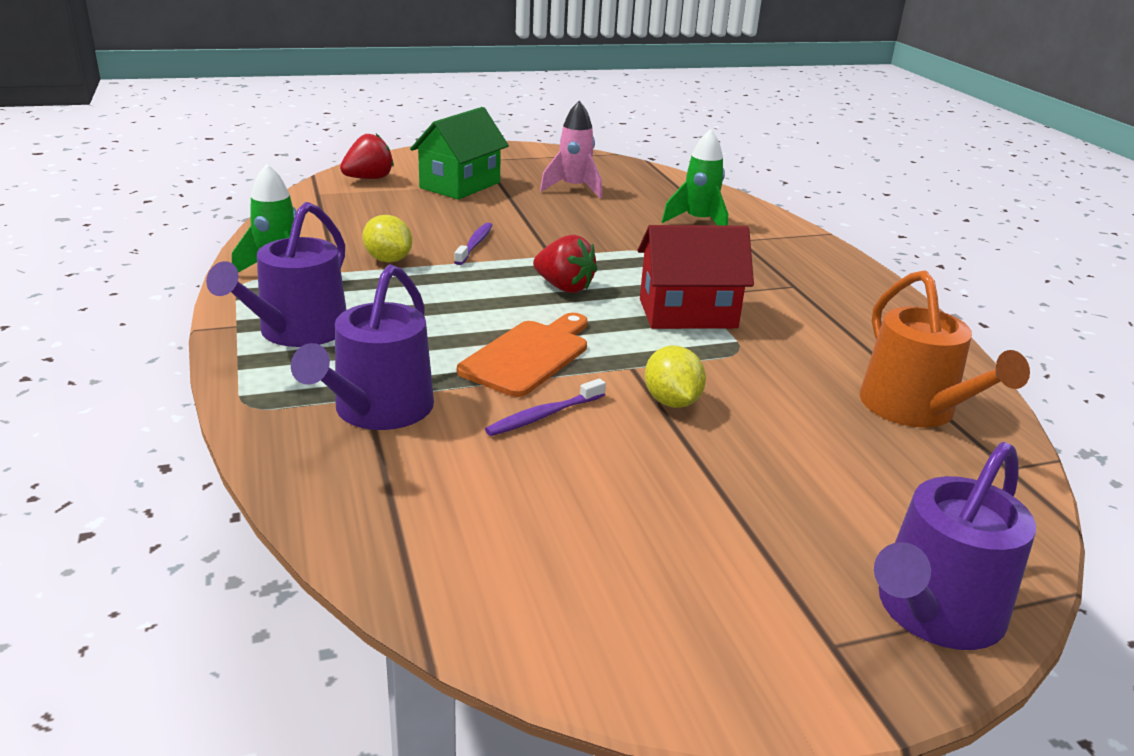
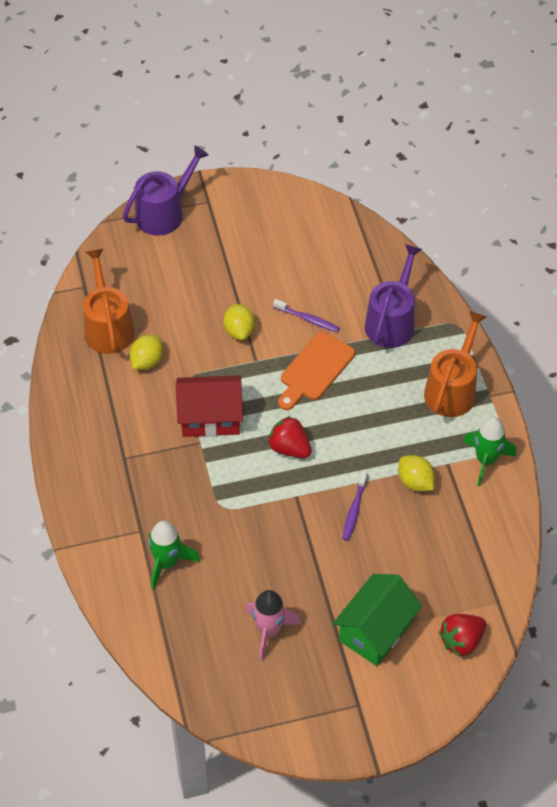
camera: 175 degrees left, 25 degrees up
purple watering can [206,202,347,347] -> orange watering can [424,311,486,417]
purple toothbrush [485,378,606,436] -> purple toothbrush turned 60 degrees clockwise [273,299,340,332]
none -> yellow lemon [129,335,163,370]

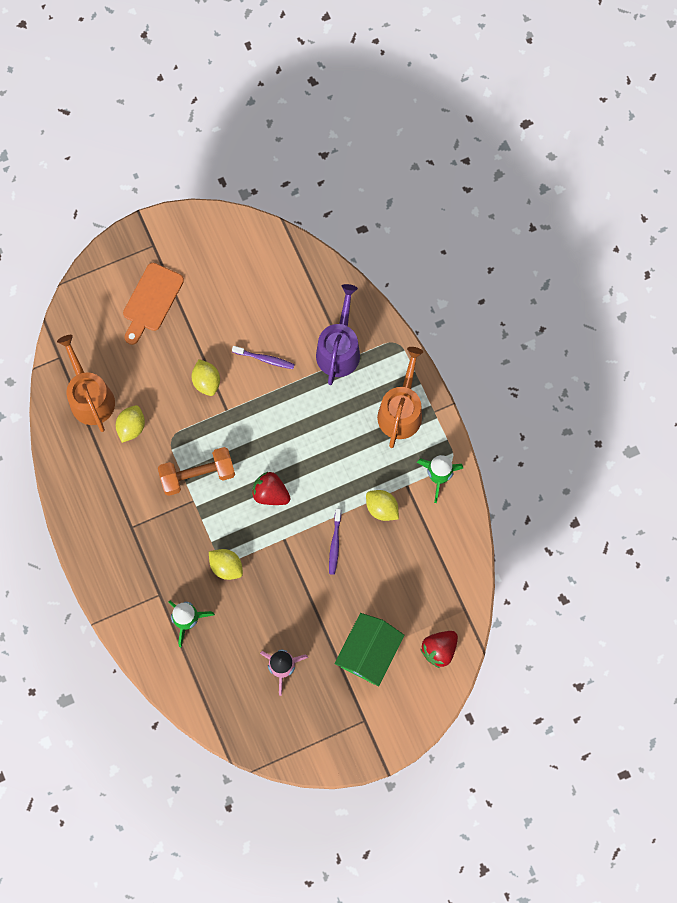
camera: 10 degrees left, 20 degrees up
purple watering can [123,145,209,236] -> none
red house [176,375,243,437] -> orange dumbbell [158,447,235,496]
orange cutting board [278,332,355,410] -> orange cutting board moved to [123,263,184,345]
none -> yellow lemon [209,549,243,580]

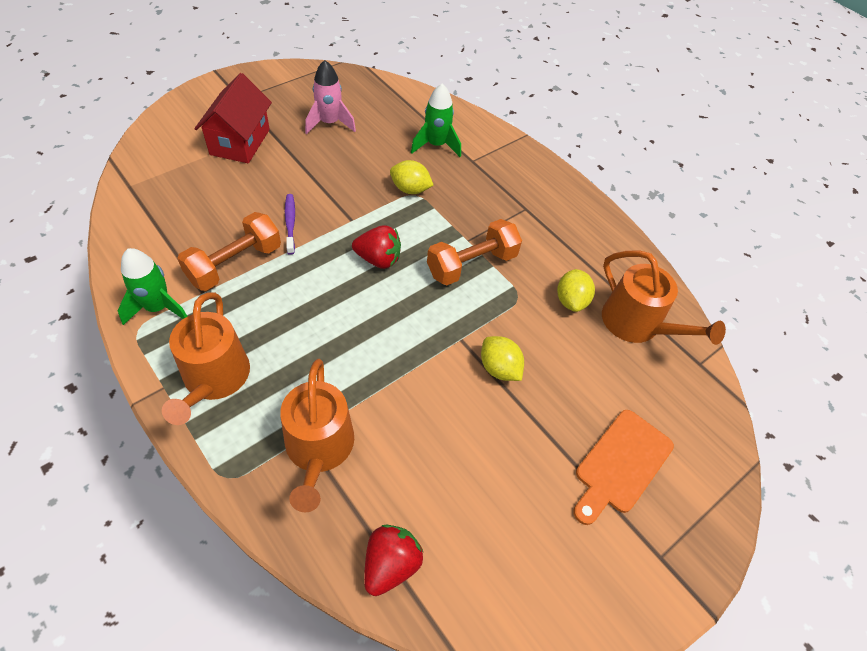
camera: 160 degrees right, 20 degrees down
orange cutting board [123,263,184,345] -> orange cutting board turned 150 degrees counterclockwise [574,410,674,525]
purple toothbrush [232,346,295,369] -> none
purple watering can [316,284,360,385] -> orange watering can [280,359,354,513]
green house [334,613,405,686] -> red house [194,73,272,163]
yellow lemon [366,490,399,521] -> orange dumbbell [177,212,281,291]
red strawberry [421,631,458,668] -> red strawberry moved to [364,525,423,596]

